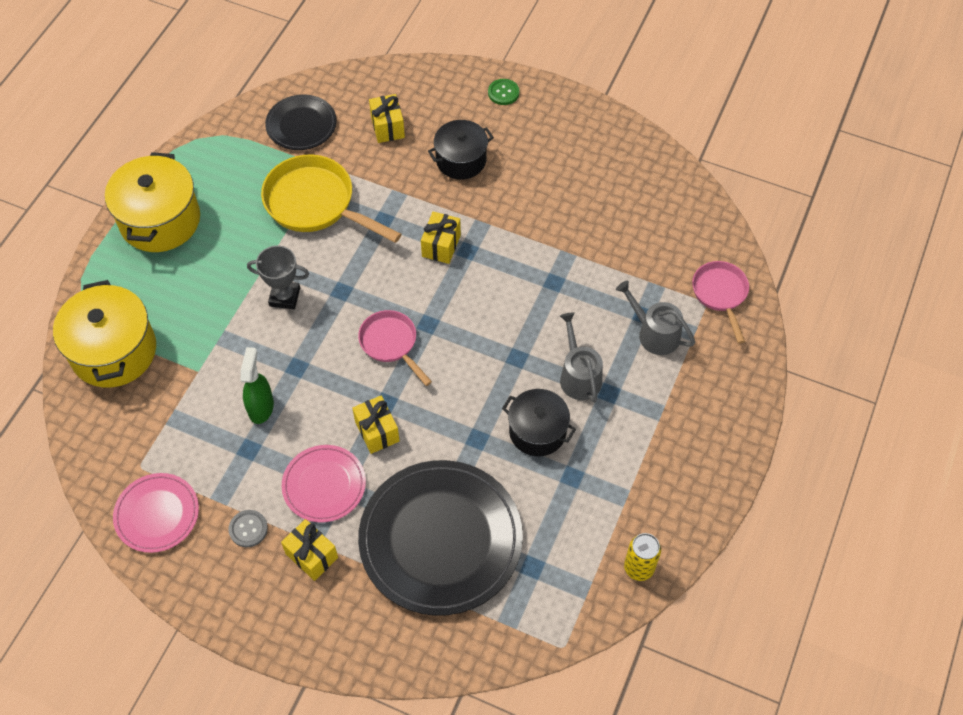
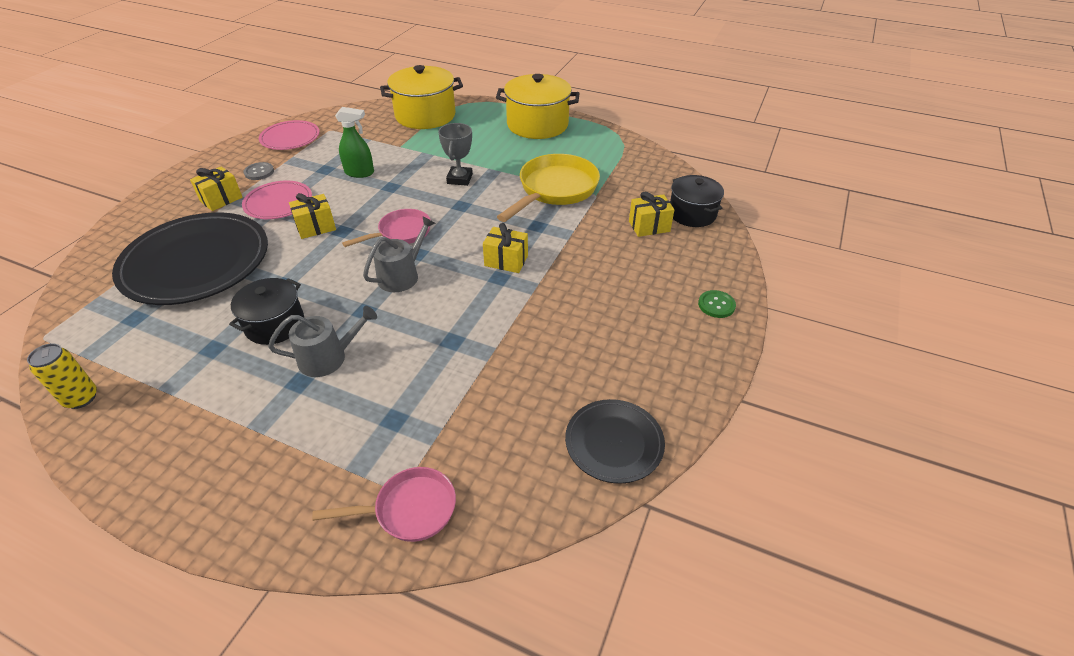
camera: 90 degrees right, 15 degrees down
black plate [265,94,337,150] -> black plate moved to [565,399,665,484]
black pot [428,120,494,180] -> black pot moved to [670,175,724,227]
grey watering can [616,281,695,355] -> grey watering can moved to [363,216,435,292]

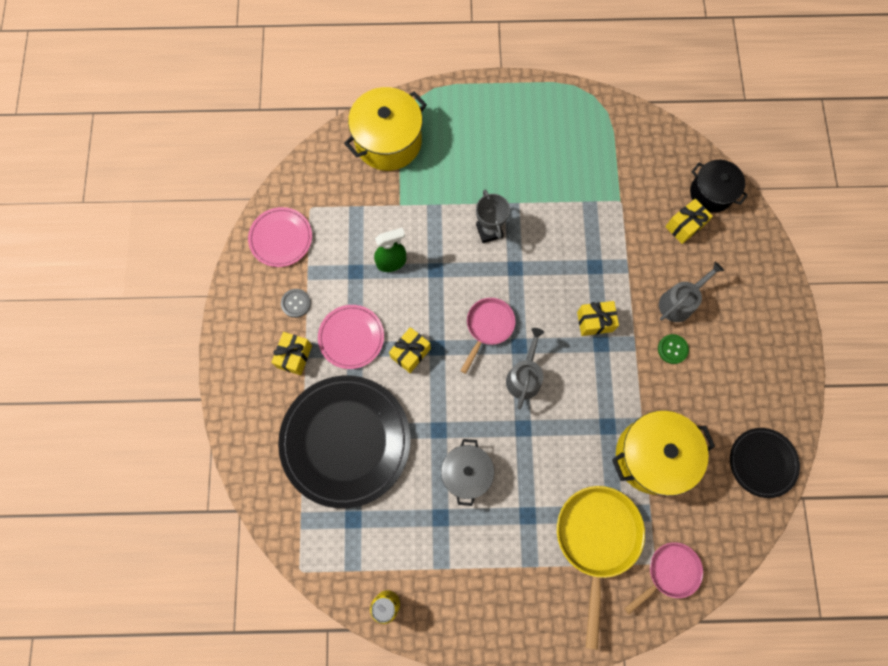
camera: 25 degrees left, 30 degrees up
black pot [229,278,304,345] -> grey pot [441,439,494,506]
grey watering can [268,306,377,377] -> grey watering can moved to [659,262,724,322]
yellow pot [496,74,580,139] -> yellow pot moved to [612,410,715,496]
yellow pan [497,154,600,222] -> yellow pan moved to [557,486,645,650]
green button [698,290,736,318] -> green button moved to [658,334,689,364]

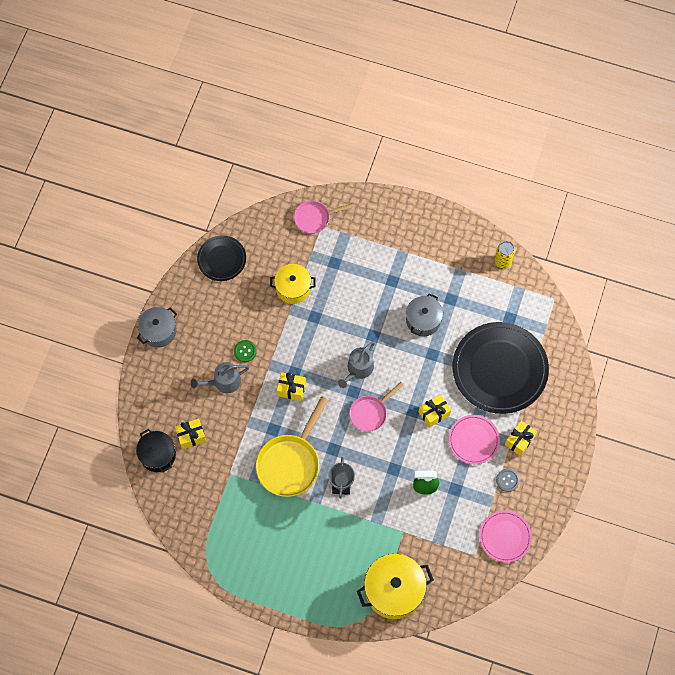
camera: 160 degrees left, 5 degrees down
yellow pan [557,486,645,650] -> yellow pan moved to [256,396,329,497]
yellow pot [612,410,715,496] -> yellow pot [270,264,316,304], size x0.64
none -> grey pot [137,307,177,348]

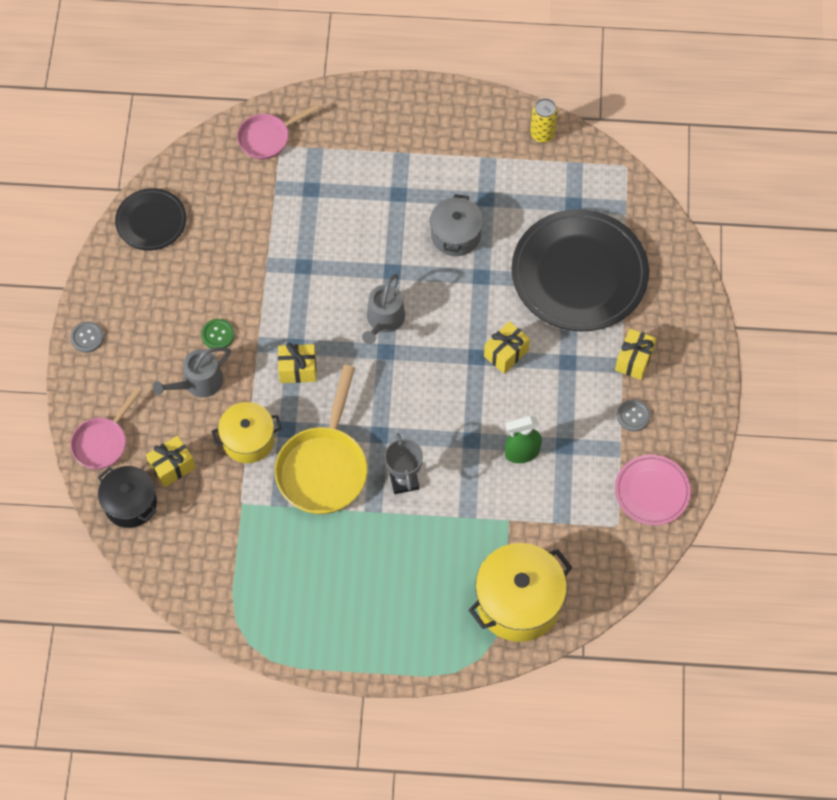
camera: 15 degrees left, 5 degrees down
grey pot [137,307,177,348] -> grey button [70,321,104,353]
yellow pot [270,264,316,304] -> yellow pot moved to [211,402,282,463]
pink pan [349,382,404,432] -> pink pan moved to [70,388,141,469]
pink plate [448,415,500,464] -> none

